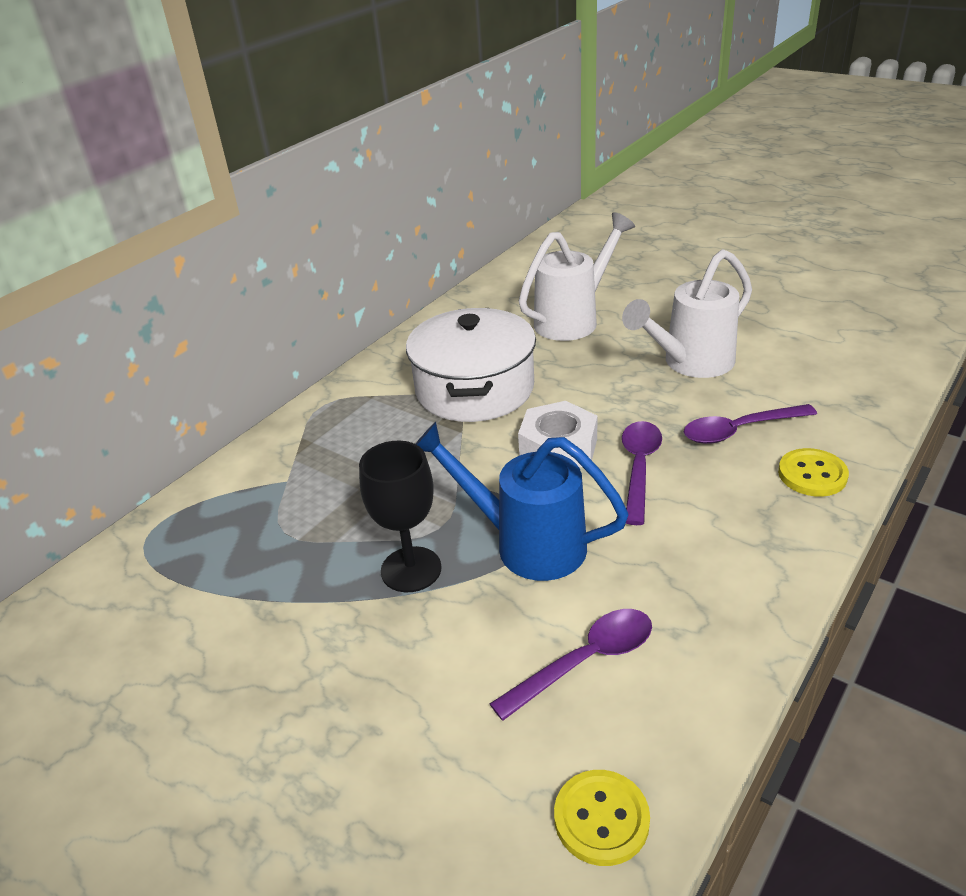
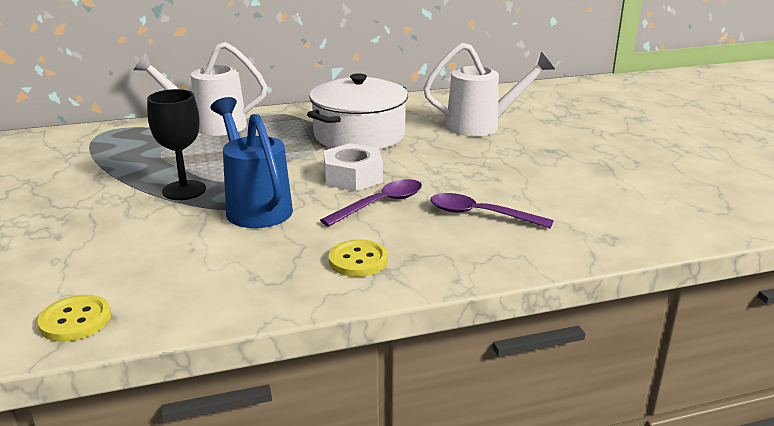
camera: 35 degrees right, 10 degrees down
purple spoon [490,609,652,721] -> none
white watering can [622,249,752,378] -> white watering can moved to [134,42,267,136]
yellow button [778,448,849,497] -> yellow button moved to [329,239,388,277]

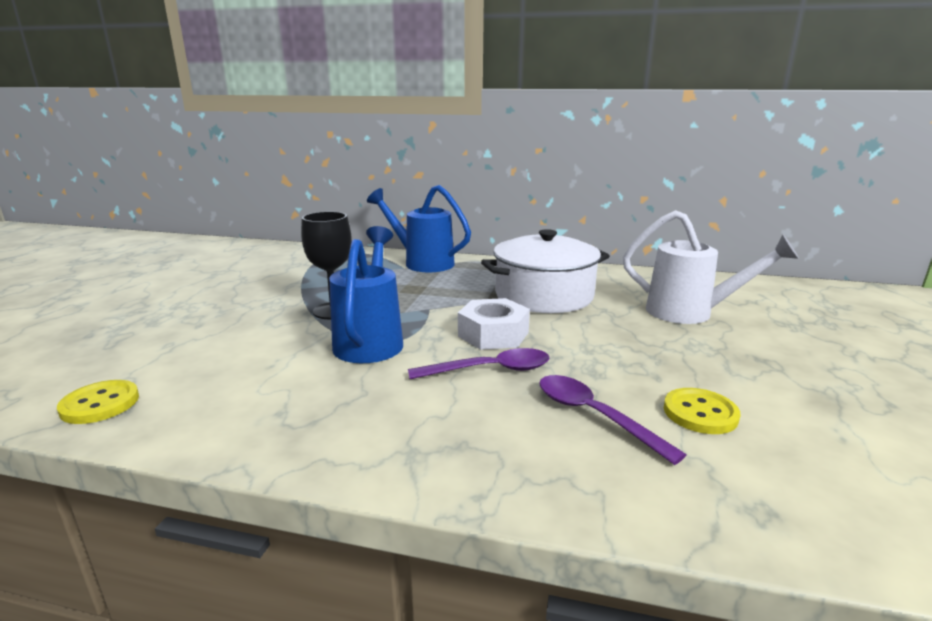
camera: 30 degrees right, 5 degrees down
white watering can [134,42,267,136] -> blue watering can [367,185,471,272]
yellow button [329,239,388,277] -> yellow button moved to [664,388,740,434]

